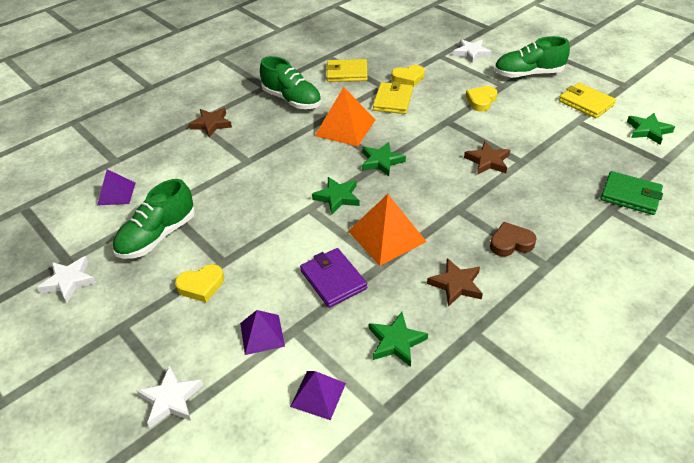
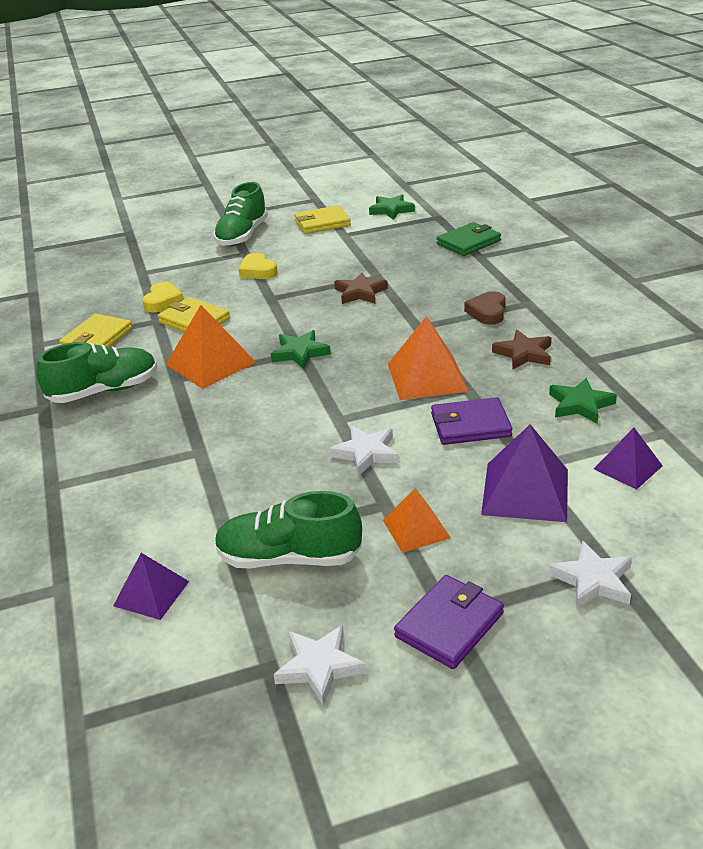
camera: 65 degrees left, 10 degrees down
green shoe [113,179,195,259] -> green shoe turned 120 degrees clockwise [215,491,362,568]
yellow heart [175,264,224,302] -> orange pyramid [383,488,451,553]
brown star [189,108,232,137] -> none
purple pyramid [240,310,285,355] -> purple pyramid [481,424,568,522], size x1.63
green star [312,177,360,214] -> none
white star [453,39,492,63] -> white star moved to [329,425,399,476]
none -> purple wallet [394,575,504,669]

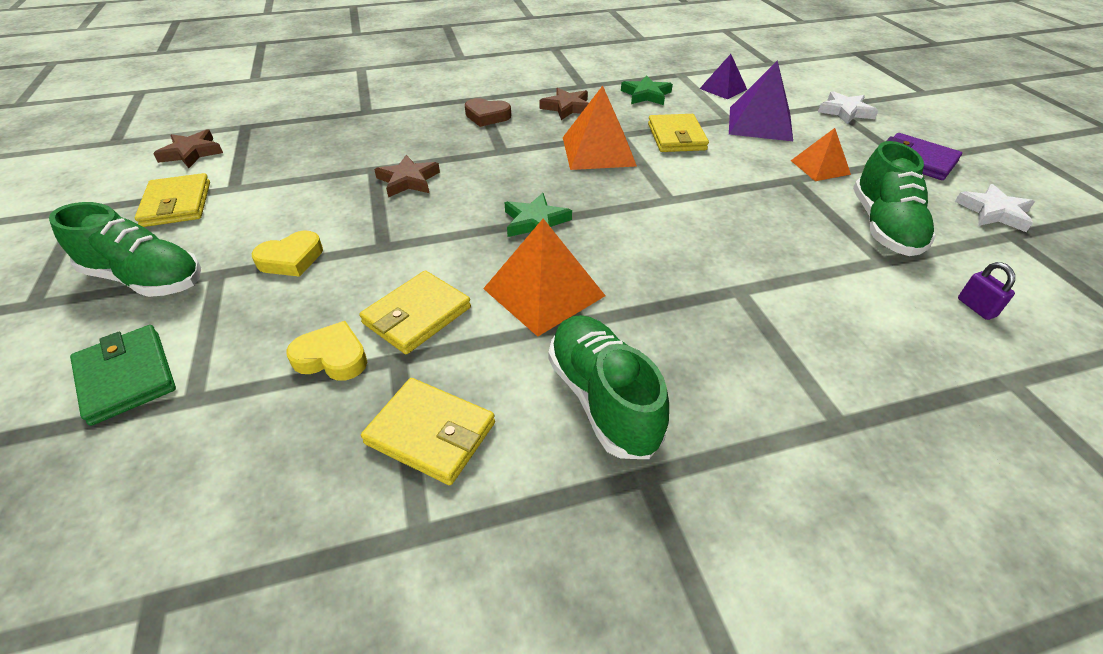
camera: 90 degrees left, 10 degrees up
purple pyramid [113,553,189,620] -> purple padlock [958,262,1015,320]
white star [329,425,399,476] -> none
green star [369,194,415,220] -> brown star [153,129,223,168]
purple wallet [431,397,512,445] -> yellow wallet [648,114,709,152]
green wallet [437,222,501,256] -> green wallet moved to [70,325,176,426]

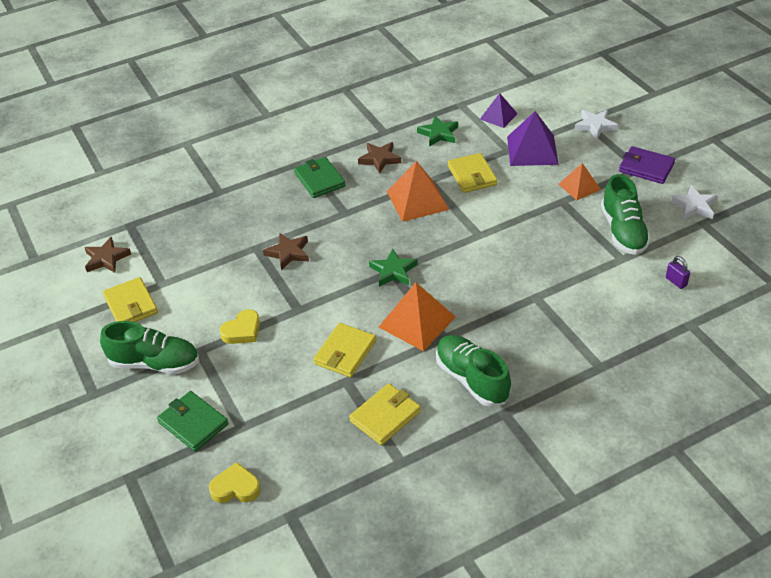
camera: 10 degrees left, 0 degrees up
yellow heart [286,321,367,381] -> yellow heart moved to [209,462,261,503]
yellow wallet [361,378,495,485] -> yellow wallet turned 60 degrees counterclockwise [349,383,421,445]
brown heart [465,98,511,127] -> green wallet [294,157,346,198]

